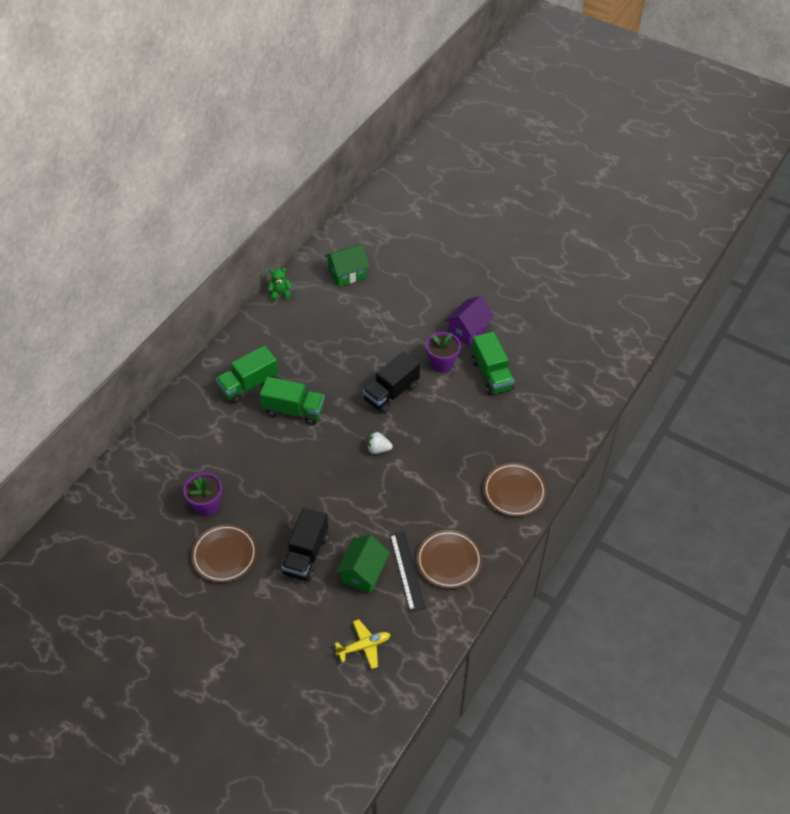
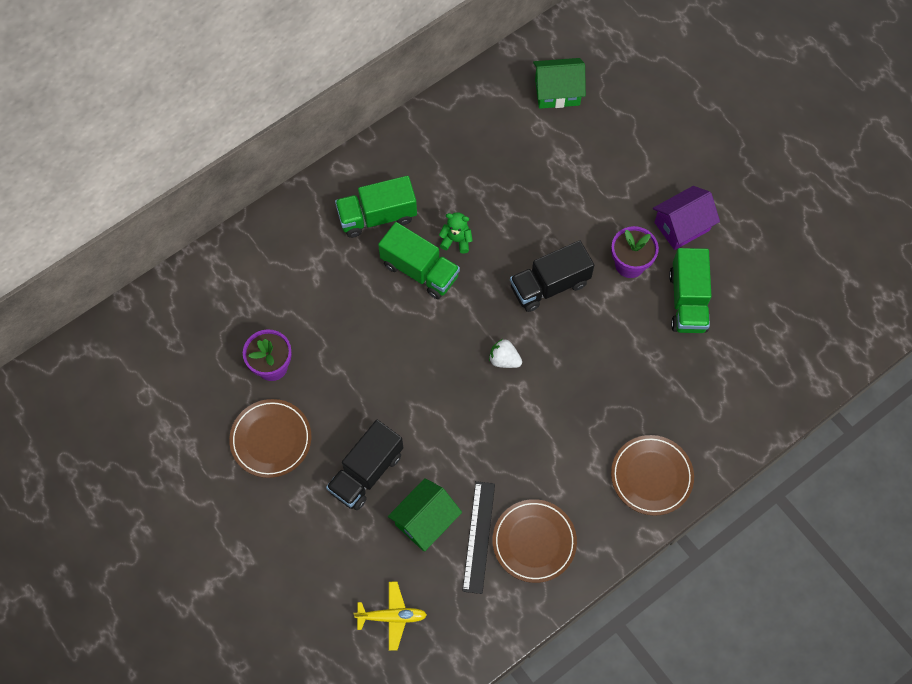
camera: 20 degrees right, 15 degrees up
green teddy bear [268,268,292,301] -> green teddy bear moved to [439,212,473,253]

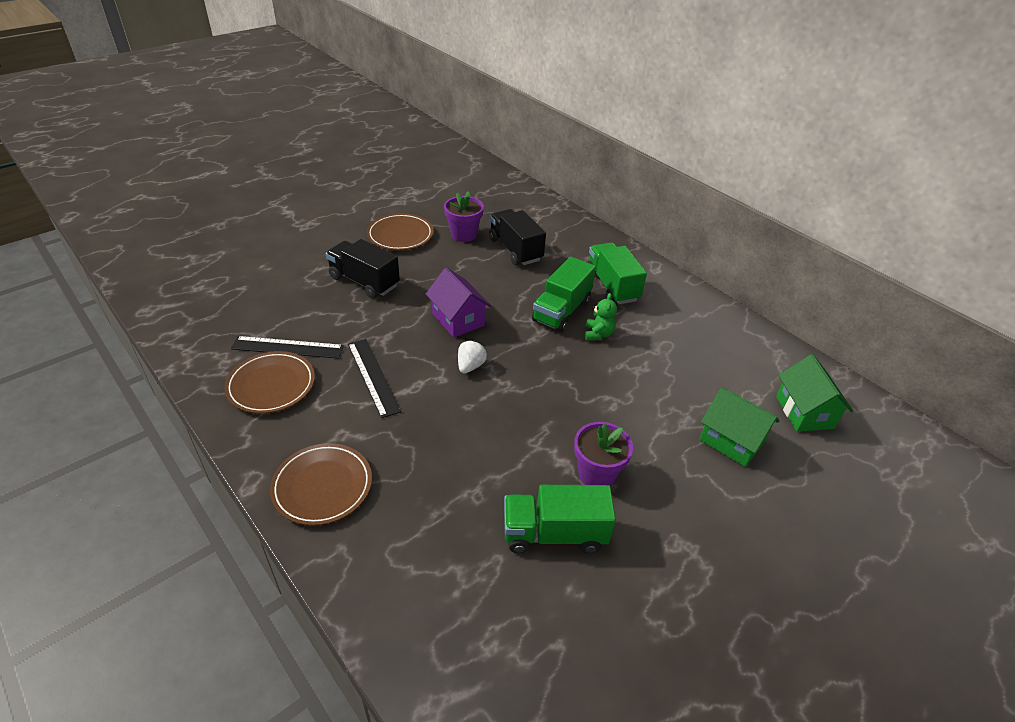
camera: 85 degrees right, 25 degrees down
yellow plane [354,582,427,651] -> none
green house [388,478,462,551] -> green house moved to [700,387,779,467]
black truck [510,240,594,312] -> black truck moved to [489,209,546,265]
purple house [653,186,720,250] -> purple house moved to [426,267,491,338]
none -> black ruler [348,339,401,418]

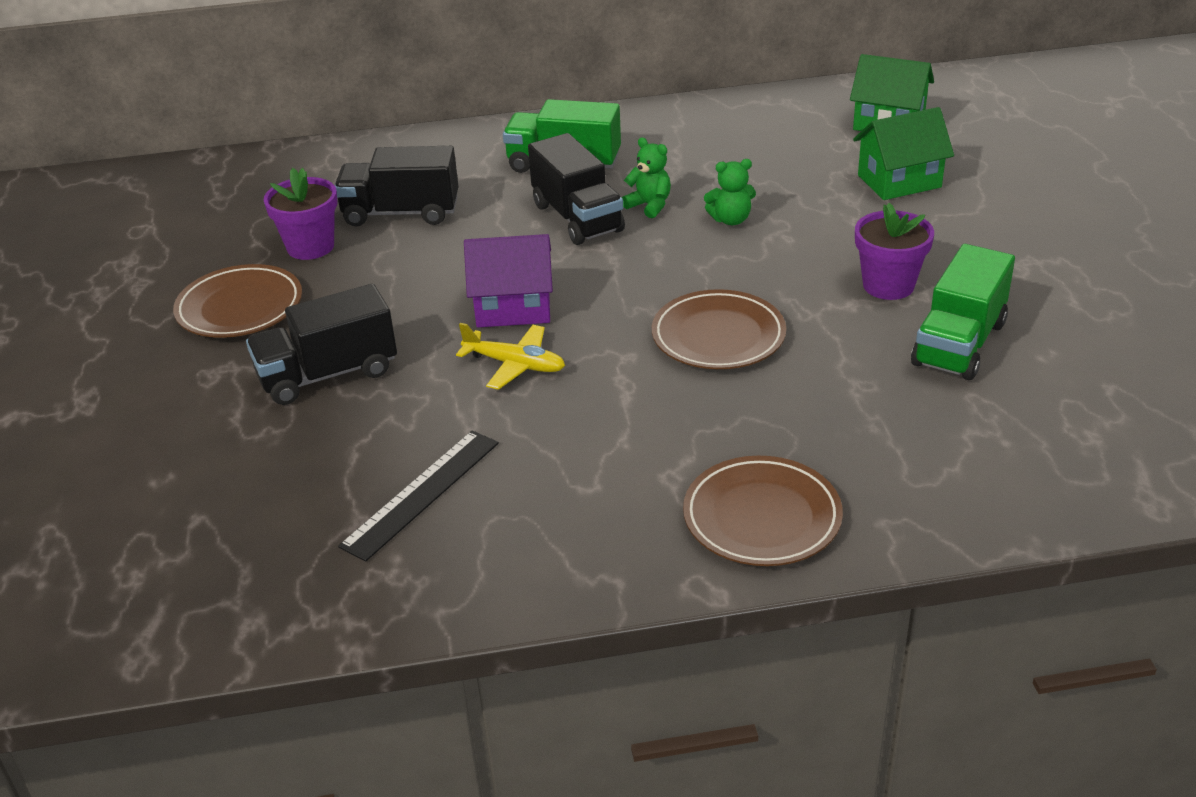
camera: 55 degrees left, 5 degrees down
brown plate [225,351,315,414] -> brown plate moved to [652,289,786,369]
black ruler [348,339,401,418] -> none
white strawberry [458,341,487,374] -> none
green truck [532,257,596,332] -> black truck [528,133,625,245]
none -> yellow plane [456,323,565,390]
none -> green teddy bear [704,159,756,225]

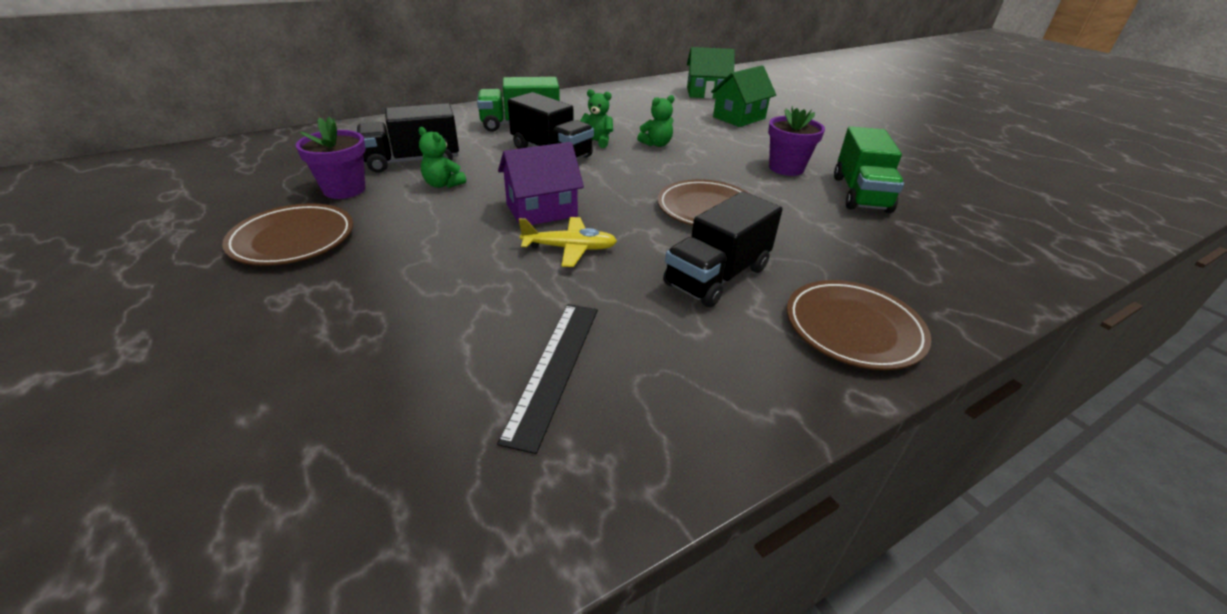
camera: 25 degrees left, 0 degrees up
black truck [246,284,397,405] -> black truck moved to [663,191,783,307]
none -> green teddy bear [419,127,466,188]

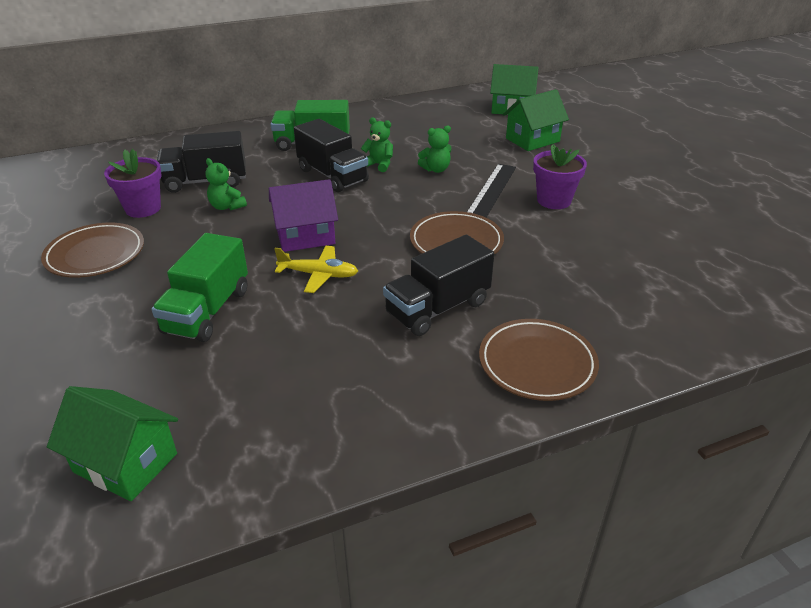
camera: 10 degrees right, 0 degrees up
black ruler [497,304,598,454] -> black ruler moved to [467,164,516,217]
green truck [834,126,904,213] -> green truck moved to [151,233,248,342]
none -> green house [47,386,178,501]

